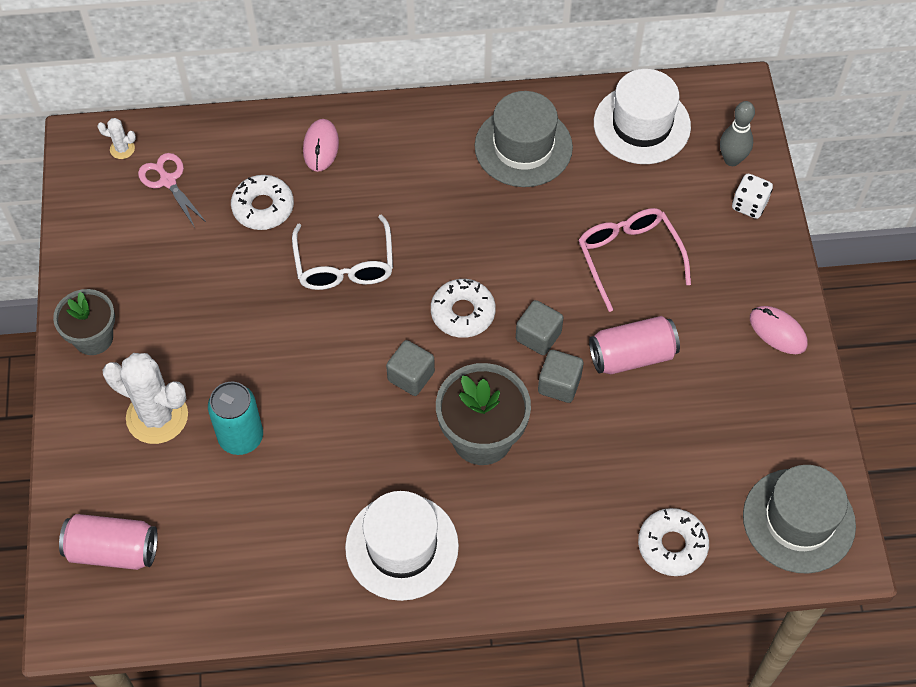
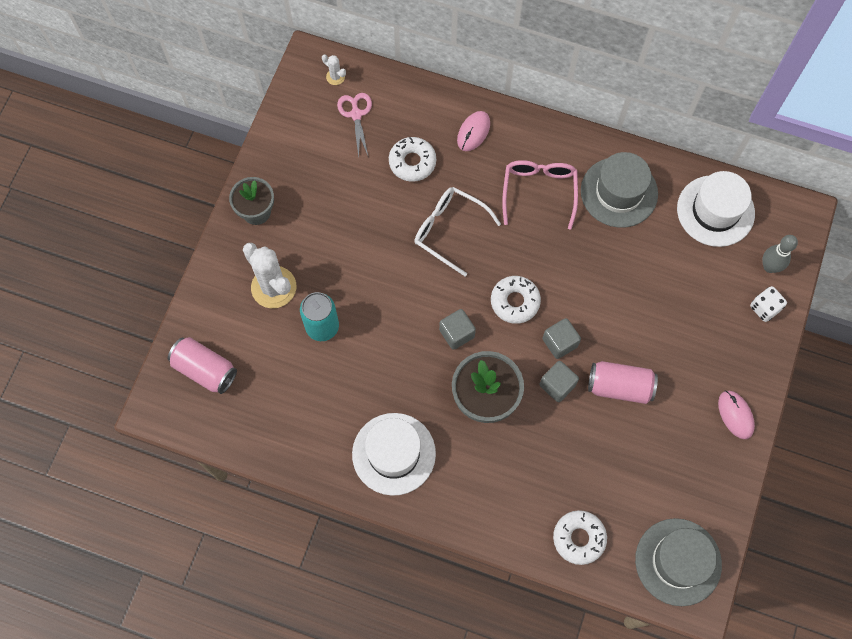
camera: 25 degrees right, 10 degrees up
white glasses [292,215,393,290] -> white glasses turned 105 degrees clockwise [414,187,501,276]
pink glasses [578,208,691,312] -> pink glasses moved to [502,160,578,230]

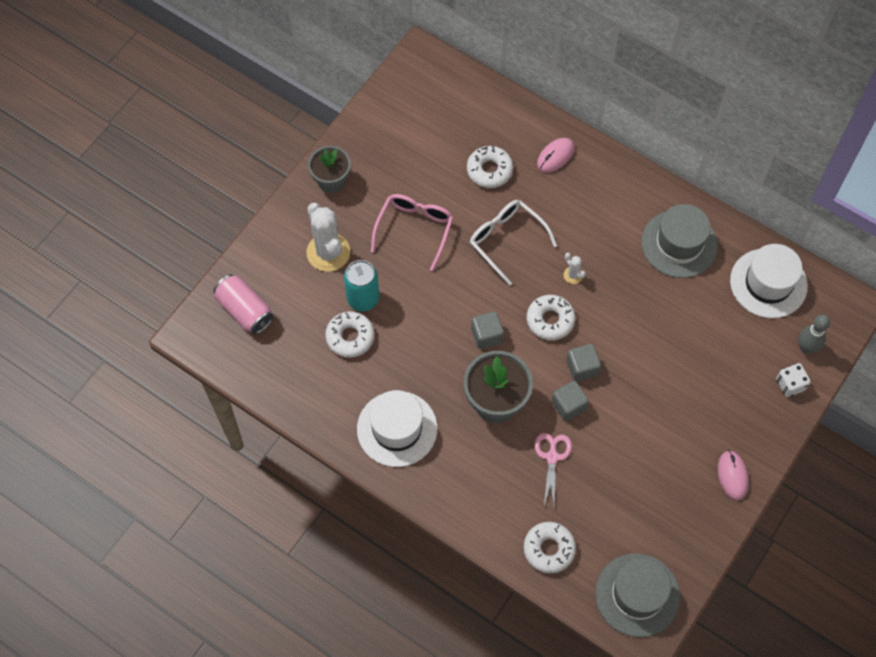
camera: 15 degrees right, 5 degrees down
white cactus [322,54,346,85] -> white cactus moved to [564,253,586,284]
pink scissors [337,93,372,158] -> pink scissors moved to [534,433,572,506]
pink glasses [502,160,578,230] -> pink glasses moved to [371,194,453,271]
pink can [588,361,658,404] -> none
none -> white donut [325,311,374,358]

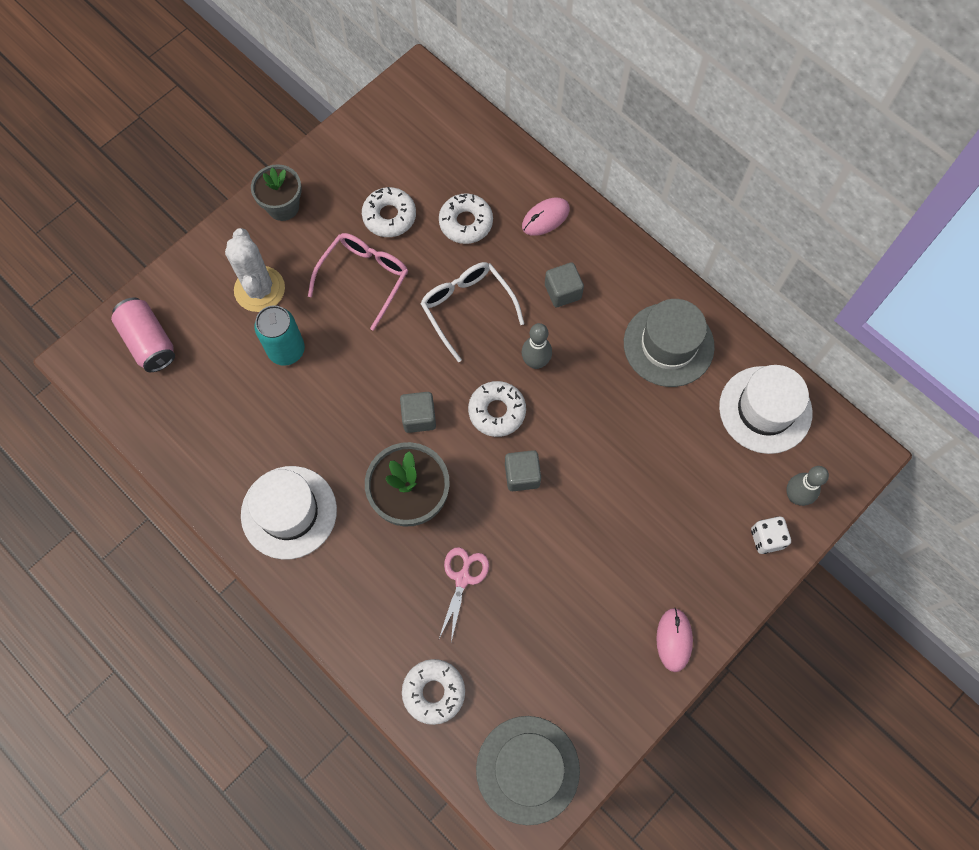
camera: 10 degrees right, 5 degrees up
white donut [325,311,374,358] -> white donut moved to [362,187,416,237]
grey cube [552,381,589,421] -> grey cube moved to [545,263,584,307]
white cactus [564,253,586,284] -> grey bowling pin [522,323,552,369]

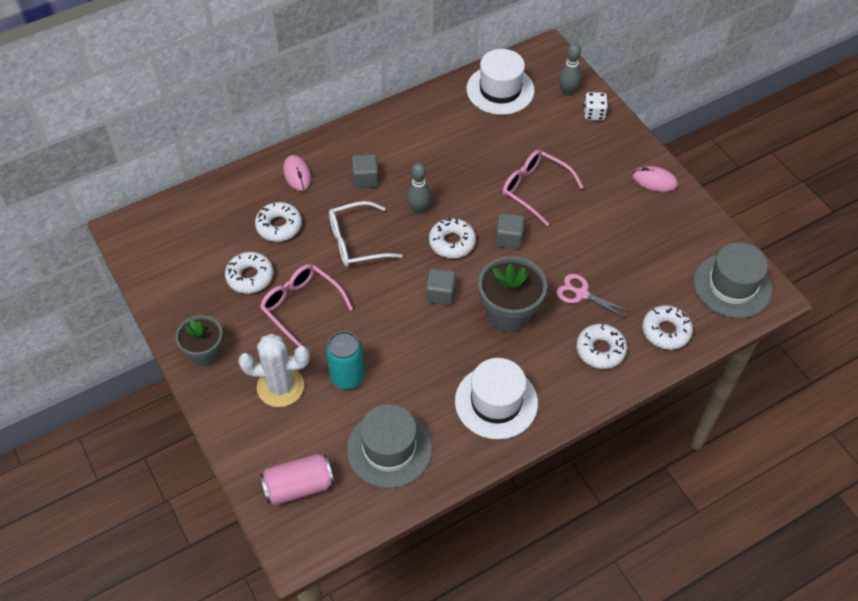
camera: 75 degrees left, 15 degrees down
grey hat [624,299,715,387] -> grey hat moved to [347,404,432,488]
none -> pink glasses [502,150,584,226]
none -> white donut [576,323,627,369]

